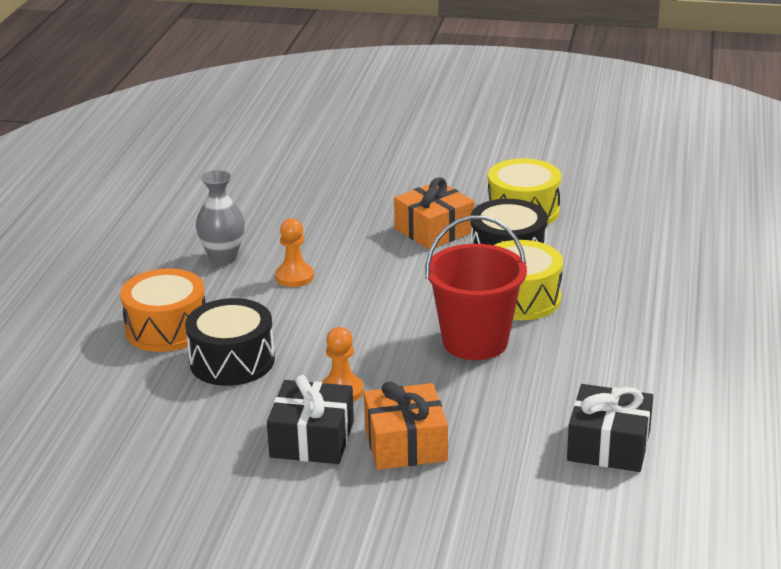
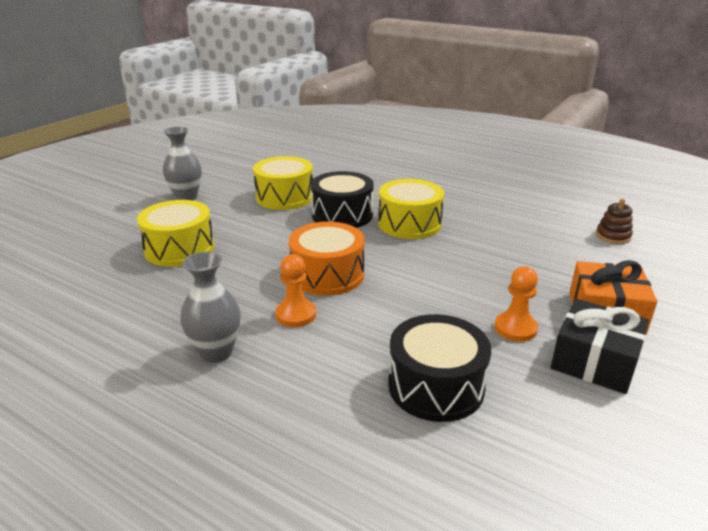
camera: 70 degrees left, 0 degrees up
orange drum [120,268,205,352] -> orange drum moved to [289,222,365,296]
orange gift [394,177,474,250] -> none
red bucket [425,215,527,360] -> none
black gift [567,384,653,472] -> brown stacking toy [596,199,633,244]
none -> yellow drum [137,200,214,267]
none -> grey vase [163,127,202,200]

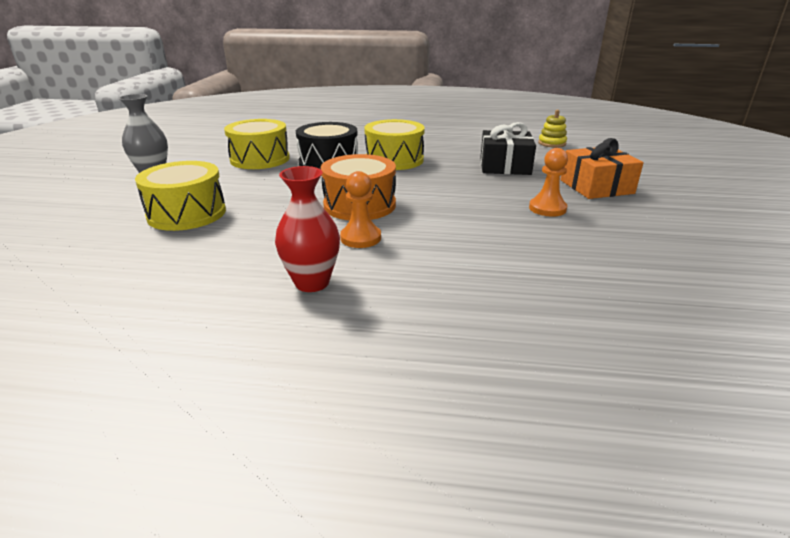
camera: 25 degrees left, 0 degrees up
grey vase [180,252,240,363] -> red vase [275,166,340,292]
black drum [388,314,491,422] -> none
black gift [551,299,649,394] -> black gift moved to [480,122,536,175]
brown stacking toy [596,199,633,244] -> yellow stacking toy [538,110,567,148]

